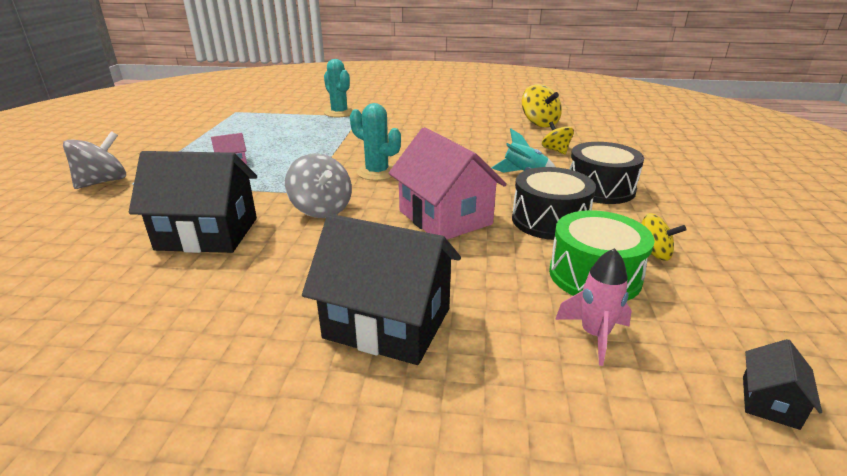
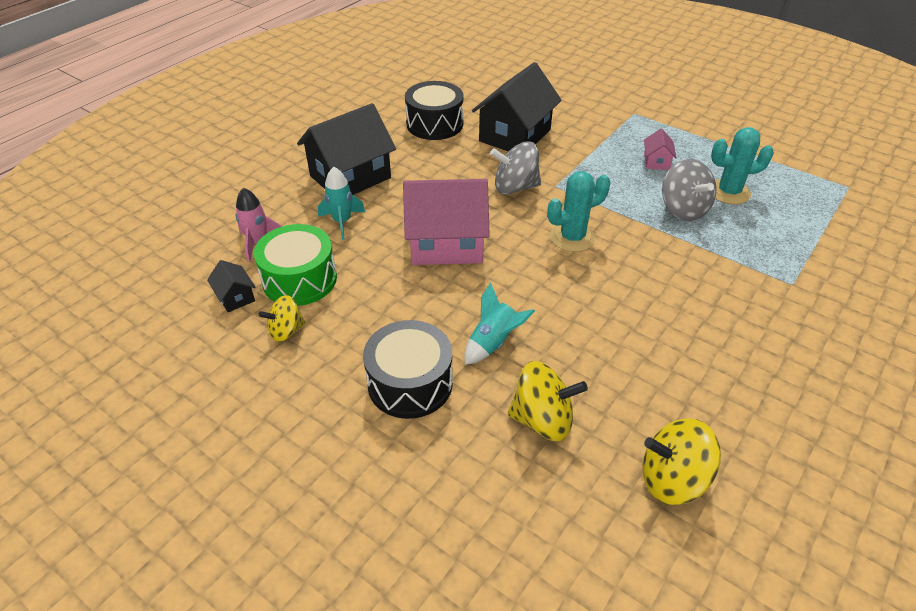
camera: 120 degrees right, 15 degrees up
grey spinning top [63,131,126,189] -> grey spinning top moved to [662,159,716,221]
turquoise cactus [324,59,353,117] -> turquoise cactus moved to [711,127,774,204]
black drum [512,167,596,240] -> black drum moved to [405,81,464,140]
yellow spinning top [542,122,574,154] -> yellow spinning top [508,361,588,441], size x1.55
black house [743,339,822,430] -> black house moved to [207,260,256,312]
none -> turquoise rocket [318,167,365,240]

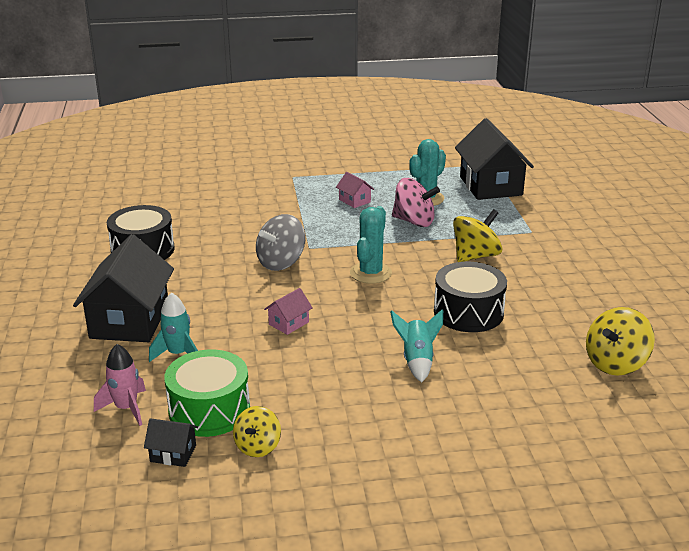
camera: 45 degrees left, 15 degrees down
black drum [363,320,453,419] -> black drum moved to [434,262,507,332]
pink house [403,179,490,265] -> pink house [264,288,313,335], size x0.44
black house [472,62,562,152] -> black house moved to [455,118,534,200]
yellow spinning top [508,361,588,441] -> yellow spinning top moved to [453,209,502,262]
grey spinning top [662,159,716,221] -> pink spinning top [392,178,440,227]

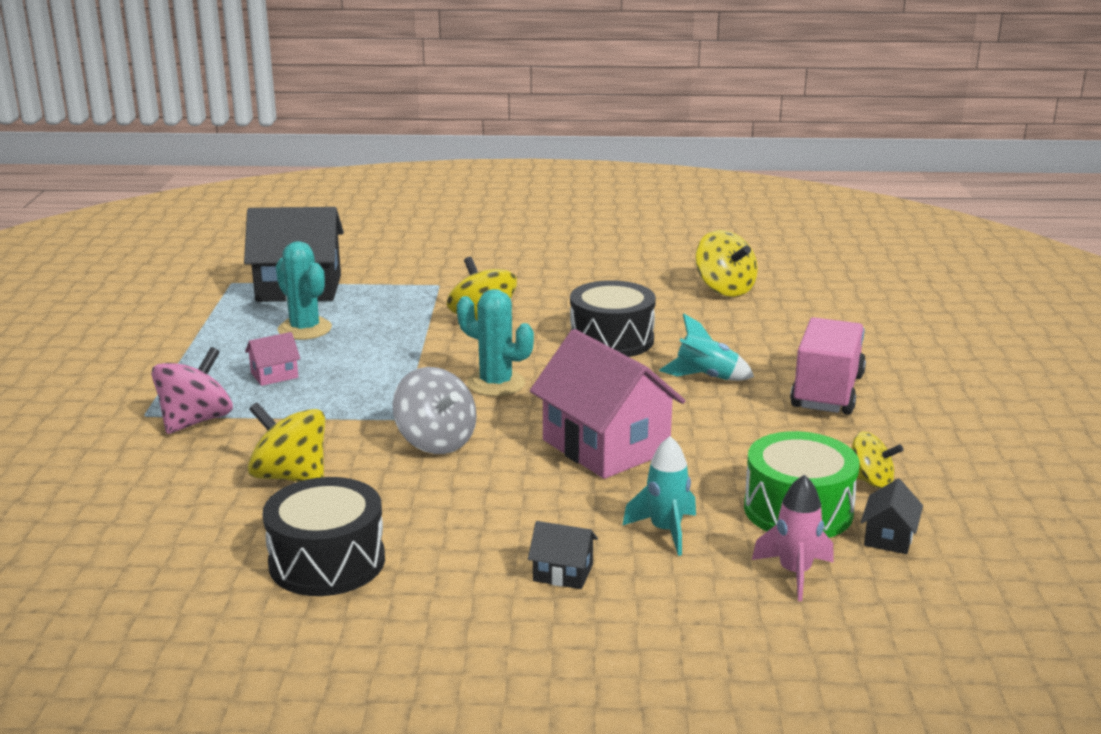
camera: 80 degrees left, 5 degrees down
black house [73,234,174,342] -> black house [528,521,598,589], size x0.44
pink house [264,288,313,335] -> pink house [530,329,685,479], size x2.29
pink spinning top [392,178,440,227] -> pink spinning top moved to [151,347,233,434]
none -> yellow spinning top [248,402,325,482]
none -> pink truck [790,317,866,415]

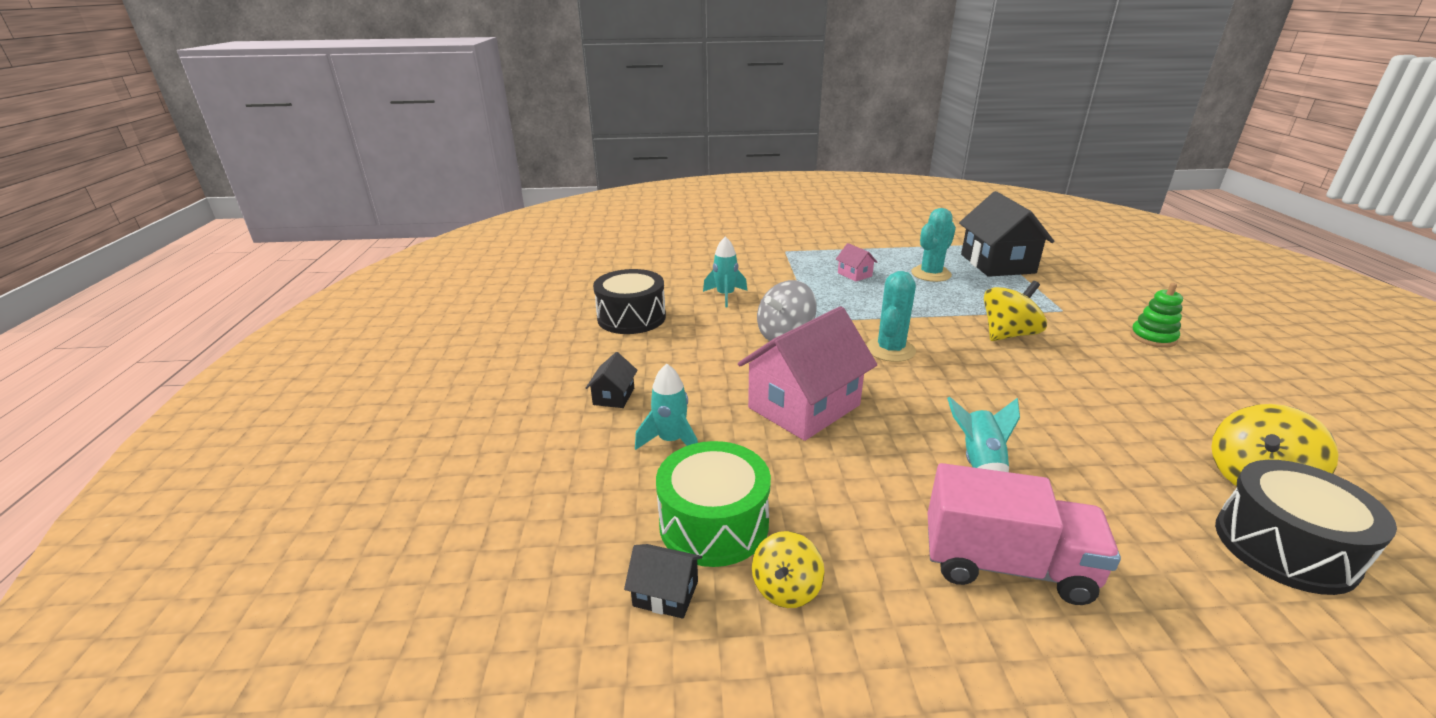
camera: 85 degrees right, 5 degrees up
pink spinning top [151,347,233,434] -> none
yellow spinning top [248,402,325,482] -> turquoise rocket [703,236,747,308]
black drum [570,280,656,357] -> black drum moved to [1215,460,1397,595]
pink rocket [752,475,834,601] -> none
none -> green stacking toy [1130,283,1183,347]

